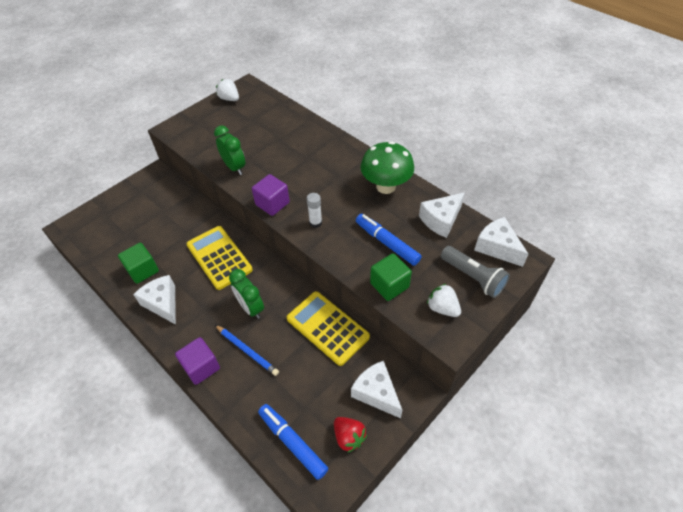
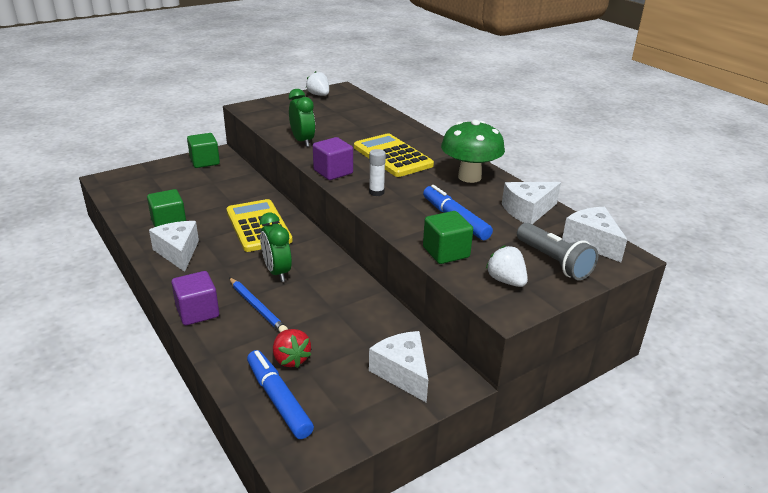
camera: 10 degrees right, 20 degrees down
yellow calculator [287,291,370,366] -> yellow calculator moved to [354,133,434,177]
red strawberry [334,417,367,453] -> red strawberry moved to [273,329,311,368]
none -> green cube [187,133,220,168]

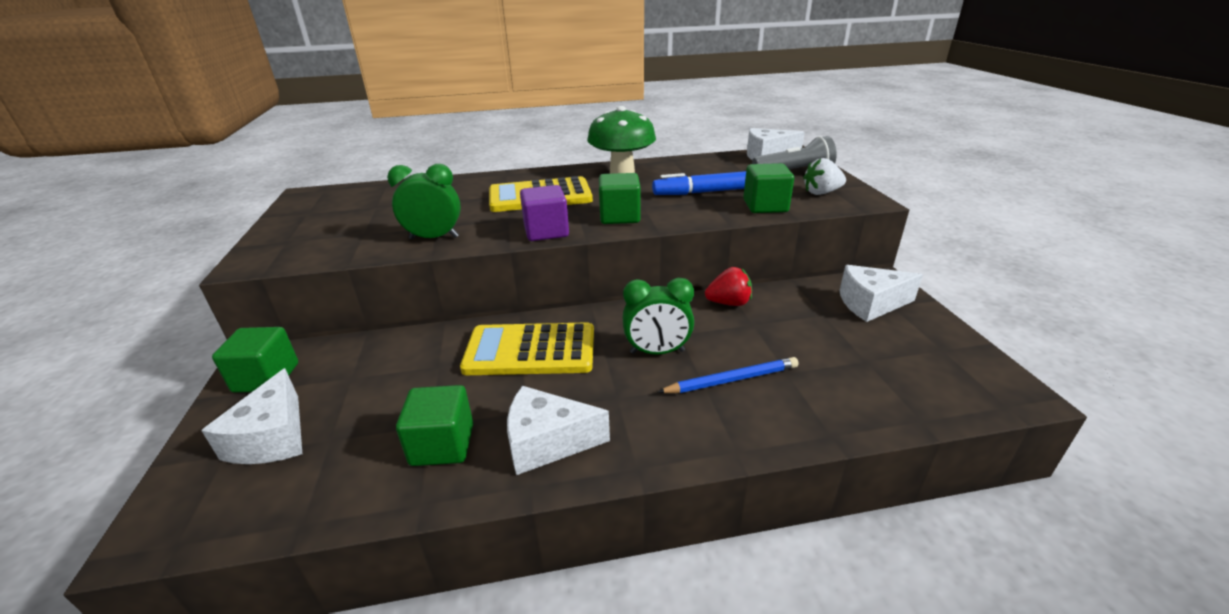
camera: 65 degrees left, 0 degrees up
purple cube [171,271,219,326] -> none
blue marker [247,350,314,439] -> none
red strawberry [273,329,311,368] -> red strawberry moved to [705,267,752,306]
white strawberry [306,71,329,96] -> none
white glue stick [369,149,386,196] -> green cube [599,173,641,224]
white cheese [502,182,561,224] -> white cheese moved to [201,368,302,464]

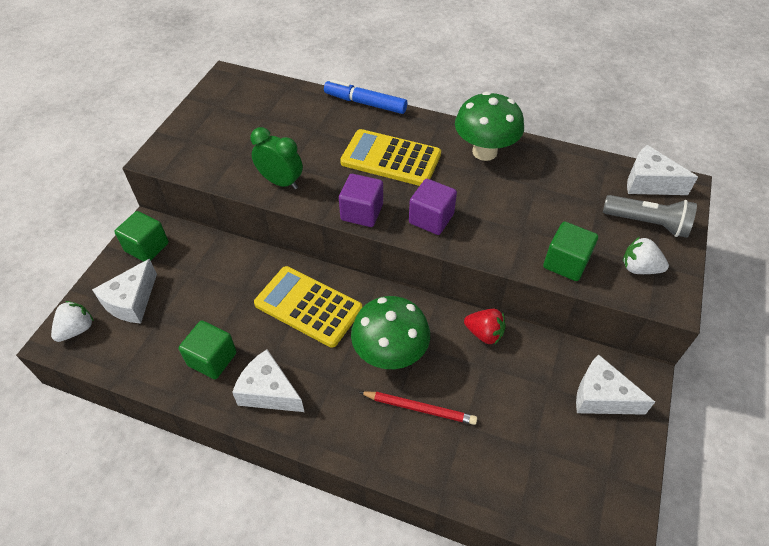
camera: 30 degrees right, 20 degrees up
green cube [599,173,641,224] -> purple cube [409,179,457,235]
green clock [622,278,694,355] -> green mushroom [351,296,430,369]
blue marker [652,171,746,195] -> blue marker moved to [324,79,407,114]
blue pencil [658,357,799,393] -> red pencil [359,391,477,425]
none -> white strawberry [51,301,94,342]

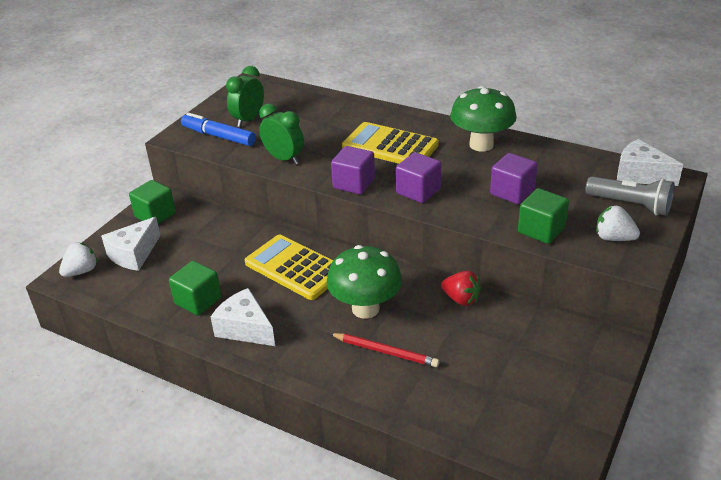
camera: 10 degrees right, 15 degrees down
blue marker [324,79,407,114] -> blue marker moved to [181,113,256,146]
white cheese [576,354,655,415] -> none
none -> green clock [226,66,264,127]
none -> purple cube [490,153,538,204]

